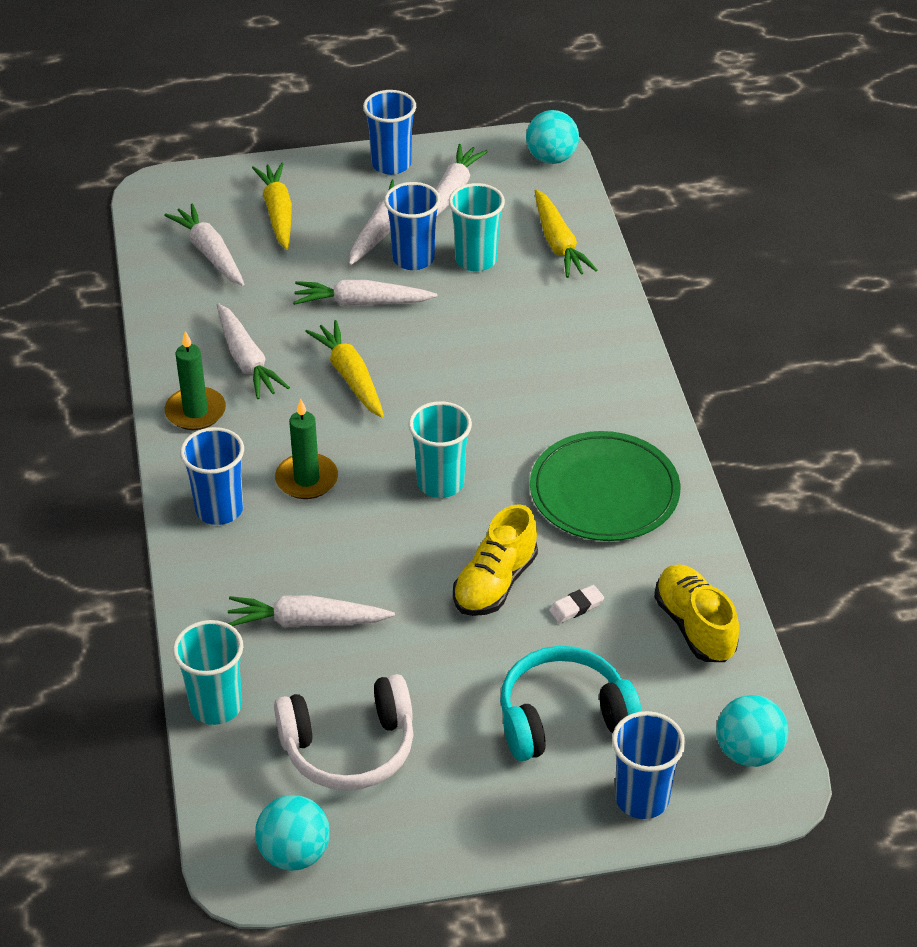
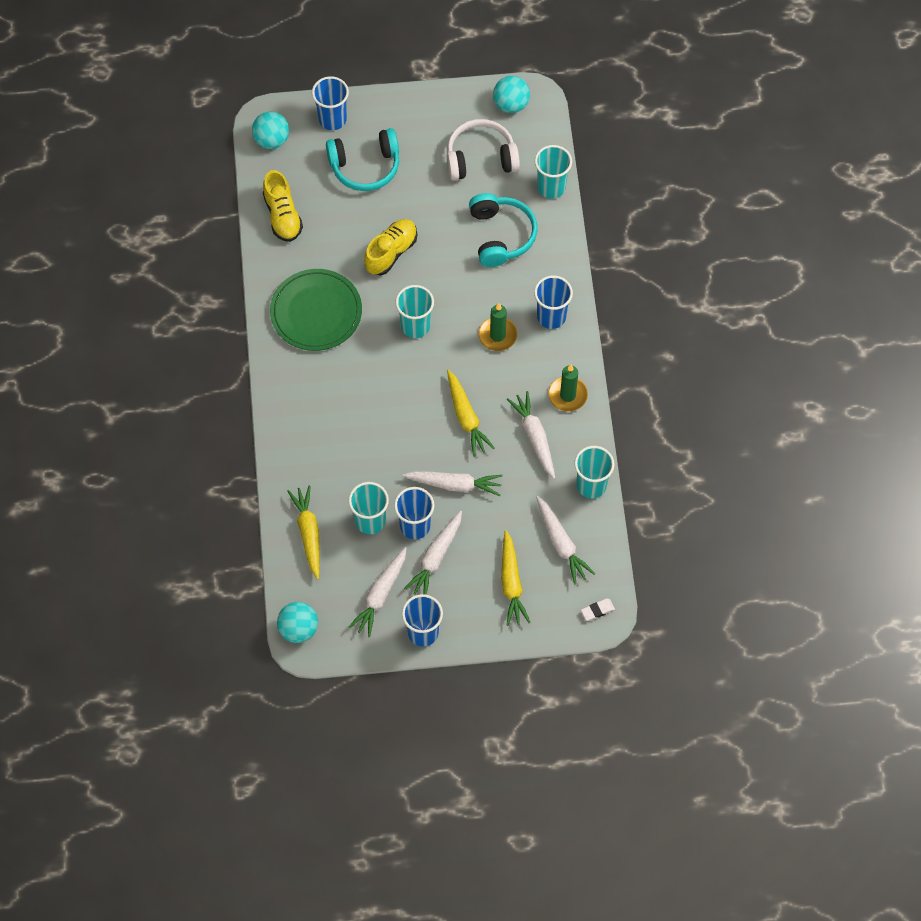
camera: 175 degrees left, 20 degrees up
white carrot [228,595,395,627] -> turquoise headphones [469,193,537,267]
white eraser [549,585,604,624] -> white eraser moved to [581,599,615,621]
none -> turquoise cup [574,446,614,498]

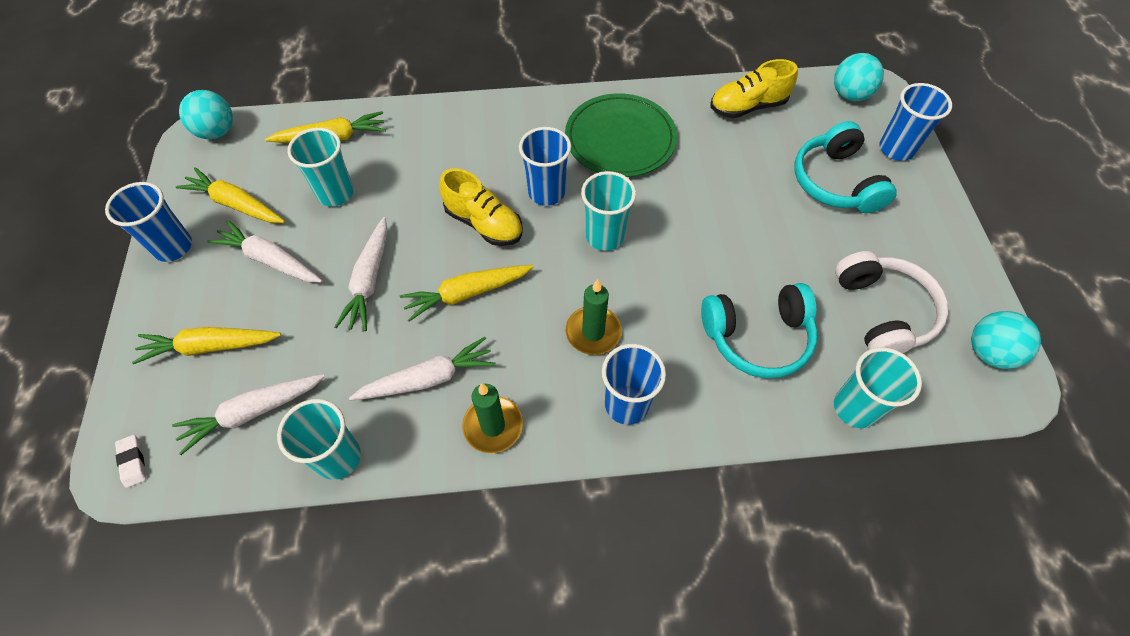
camera: 90 degrees right, 5 degrees down
white carrot [348,547,406,637] -> yellow carrot [176,167,285,223]
yellow shoe [364,219,417,275] -> yellow shoe moved to [439,168,522,246]
blue cup [394,487,434,539] -> blue cup moved to [519,127,571,206]

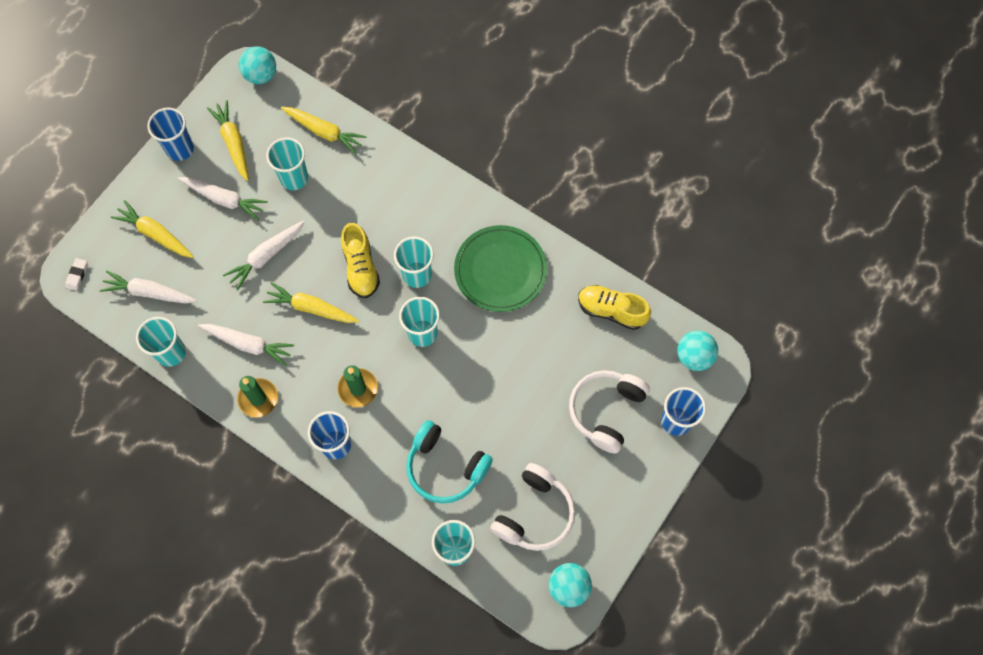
camera: 40 degrees right, 10 degrees up
white carrot [207,220,322,283] -> white carrot turned 135 degrees clockwise [178,177,268,221]
blue cup [519,127,571,206] -> turquoise cup [394,236,434,288]
turquoise headphones [794,121,897,213] -> white headphones [569,370,650,454]

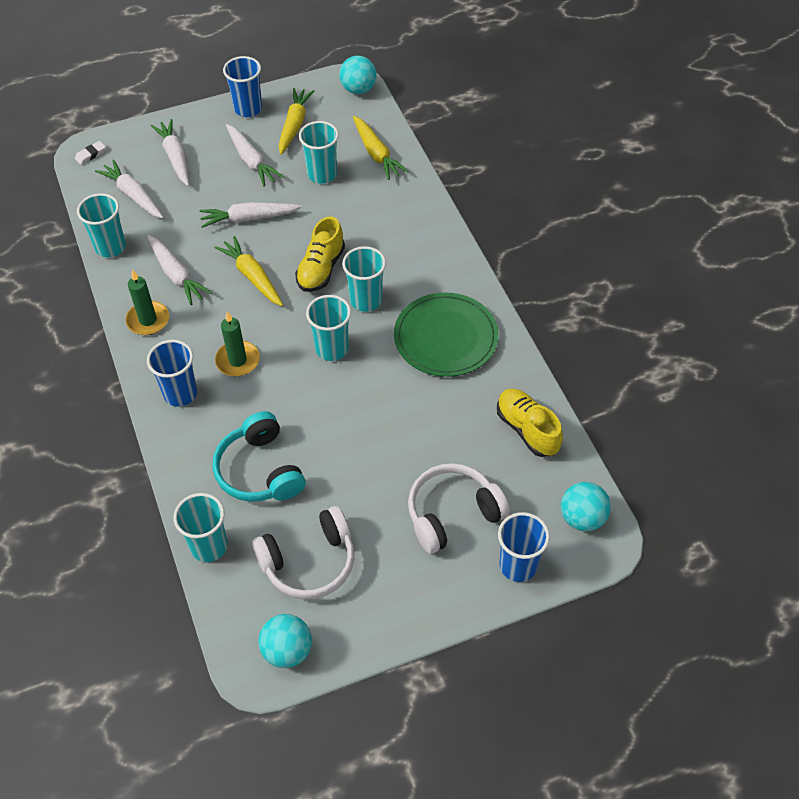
camera: 35 degrees right, 15 degrees down
yellow carrot [111,200,194,258] -> white carrot [151,119,189,186]

